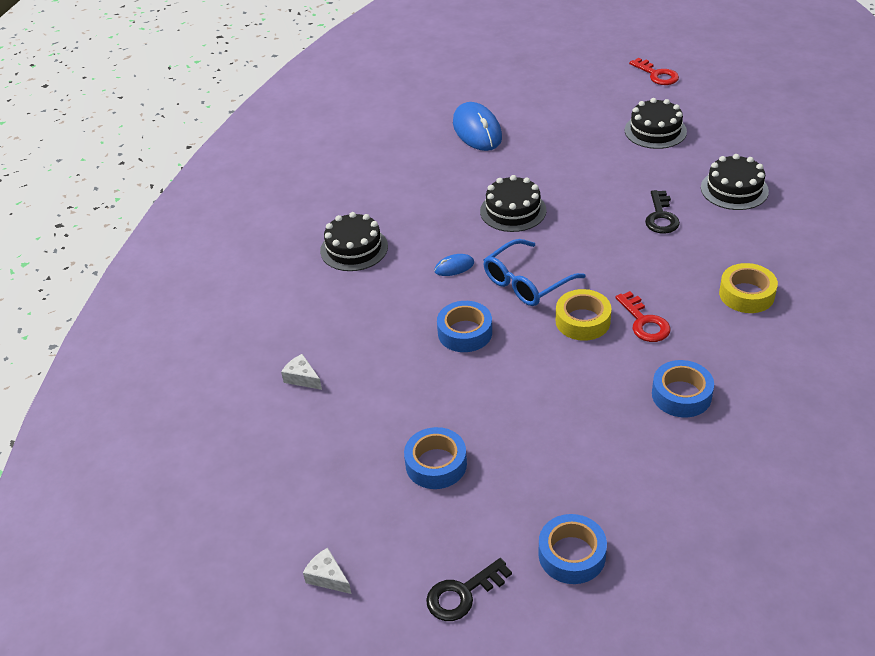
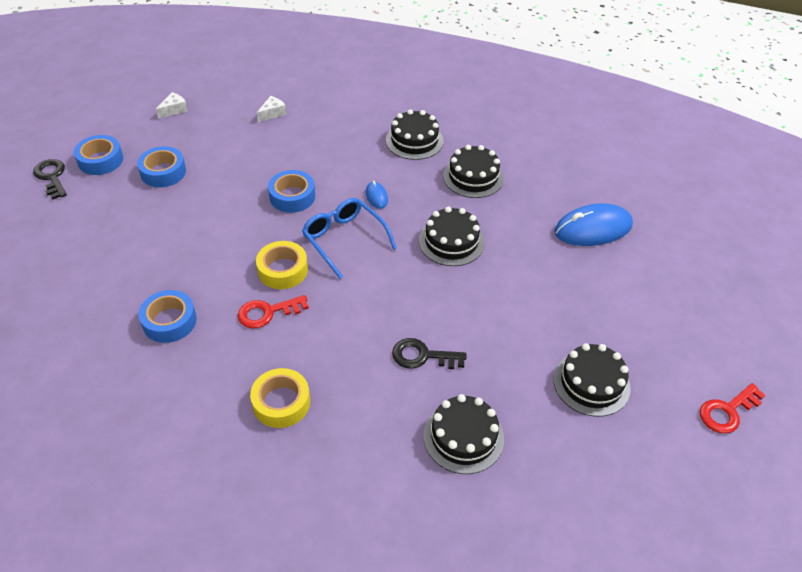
camera: 90 degrees right, 5 degrees up
white cheese [303,548,351,594] -> white cheese moved to [156,92,188,119]
blue tape [539,514,607,584] -> blue tape moved to [74,135,123,175]
none -> black cake [443,145,504,198]

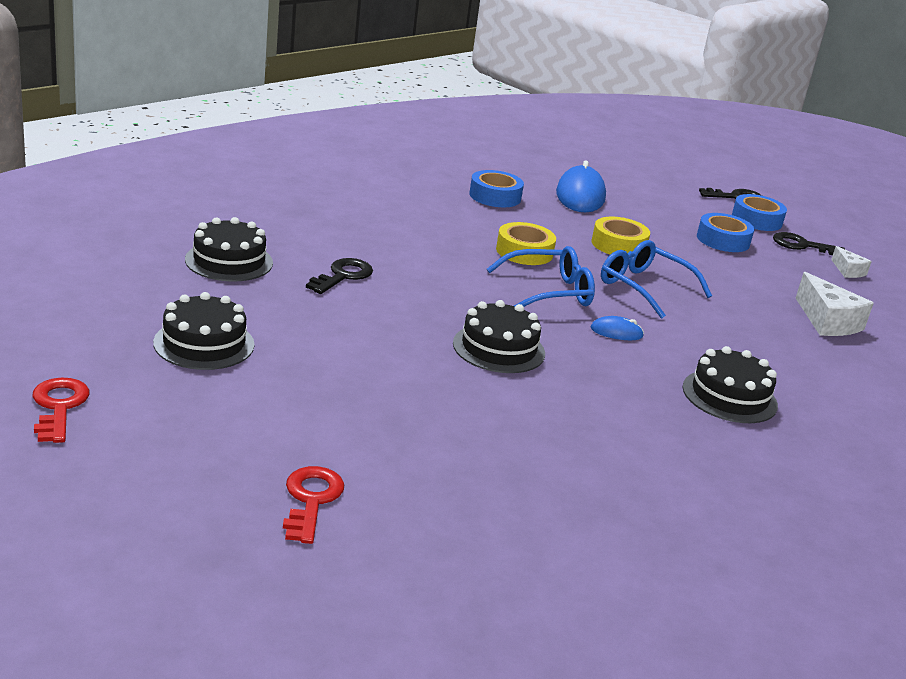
camera: 110 degrees right, 20 degrees down
red key [238,295,309,329] -> red key moved to [283,466,344,544]
yellow tape [250,368,310,428] -> yellow tape moved to [592,217,650,255]
white cheese [257,96,286,122] -> white cheese [796,272,874,336], size x1.78
blue tape [268,170,315,213] -> blue glasses [601,240,712,319]
black cake [443,145,504,198] -> none
blue mouse [554,203,633,246] -> blue mouse moved to [556,160,606,212]
none -> black key [773,232,845,255]

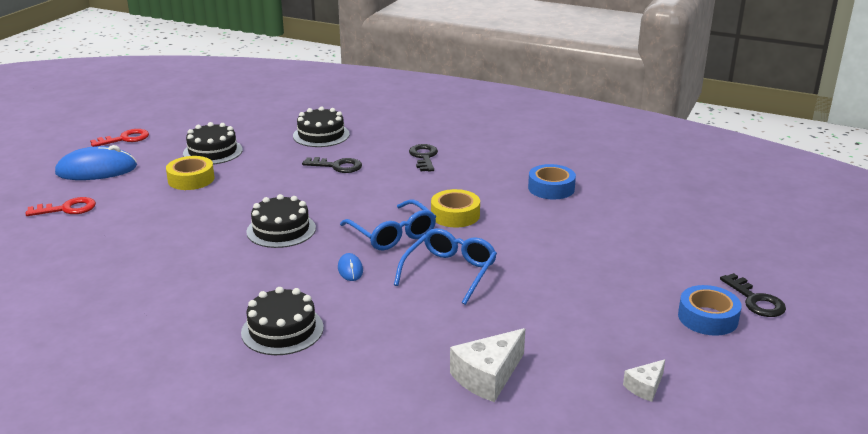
camera: 75 degrees right, 0 degrees up
blue mouse [556,160,606,212] -> blue mouse moved to [55,145,137,180]
yellow tape [592,217,650,255] -> yellow tape moved to [166,156,214,190]
blue tape [697,213,754,252] -> none
black key [773,232,845,255] -> black key moved to [409,144,438,171]

